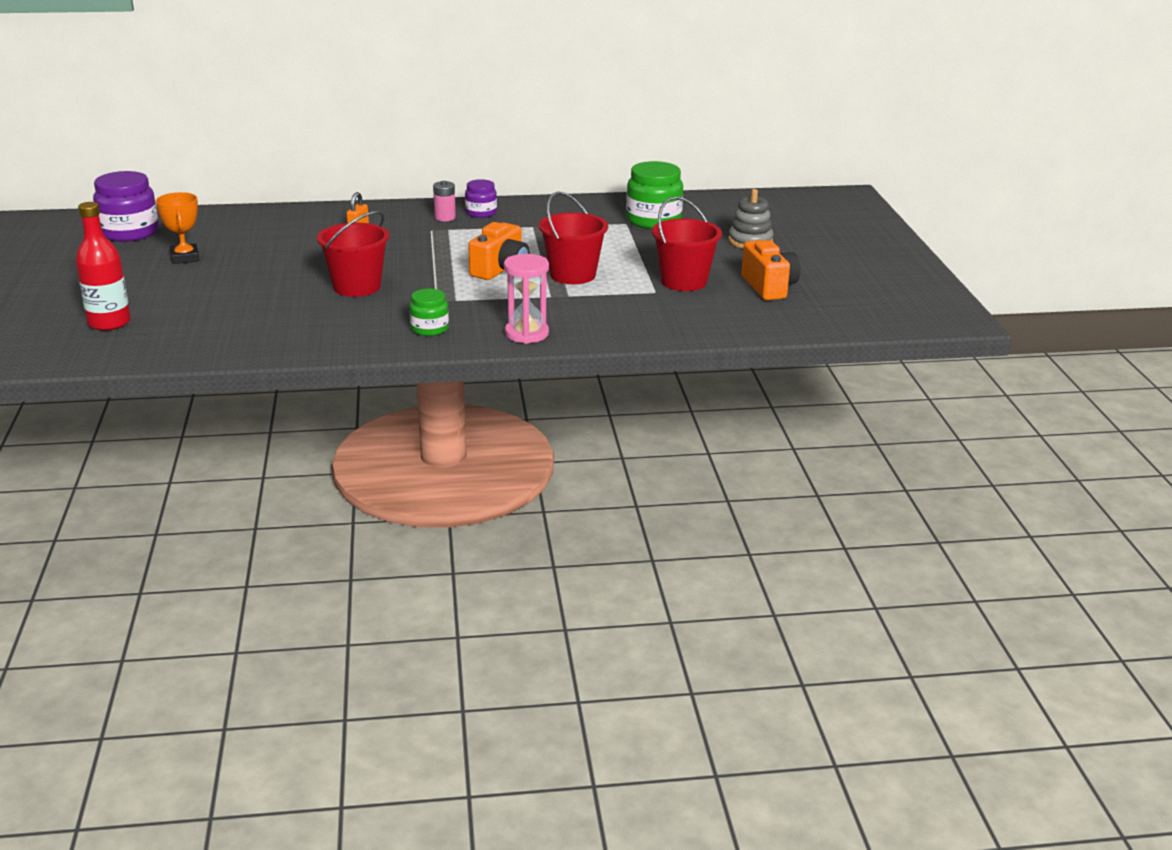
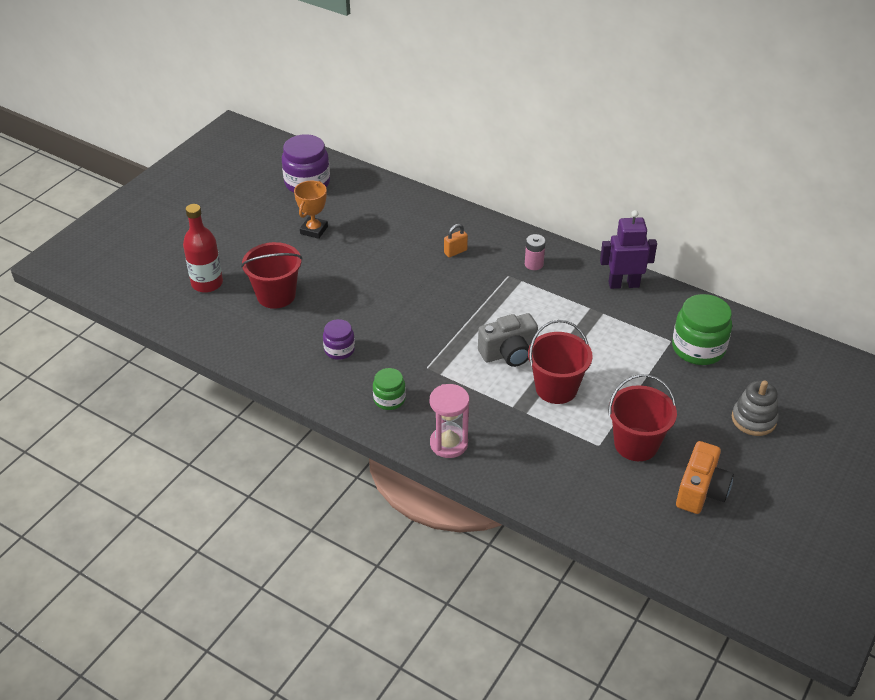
camera: 40 degrees right, 15 degrees up
red bucket [317,211,389,297] -> red bucket moved to [241,242,302,309]
purple jar [465,179,497,218] -> purple jar moved to [323,319,355,360]
orange camera [468,222,530,280] -> grey camera [478,313,538,367]
none -> purple robot [600,210,657,289]

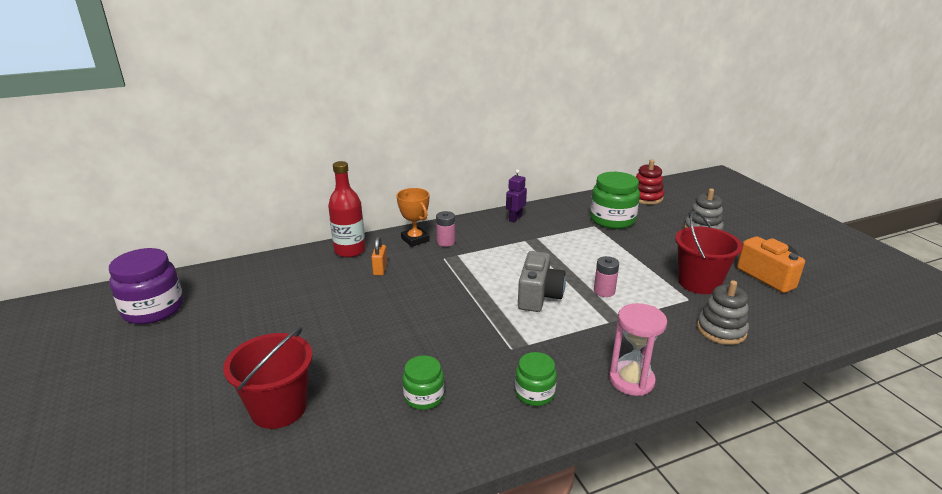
camera: 55 degrees left, 15 degrees down
red bottle [183,204,223,293] -> red bottle moved to [328,161,366,258]
orange trophy [294,181,328,239] -> orange trophy moved to [397,188,430,247]
purple jar [323,319,355,360] -> green jar [403,355,444,410]
red bucket [528,320,593,404] -> pink battery [594,256,619,297]
purple robot [600,210,657,289] -> purple robot [506,170,527,223], size x0.64
none -> red stacking toy [636,160,664,205]
none -> grey stacking toy [697,280,749,345]

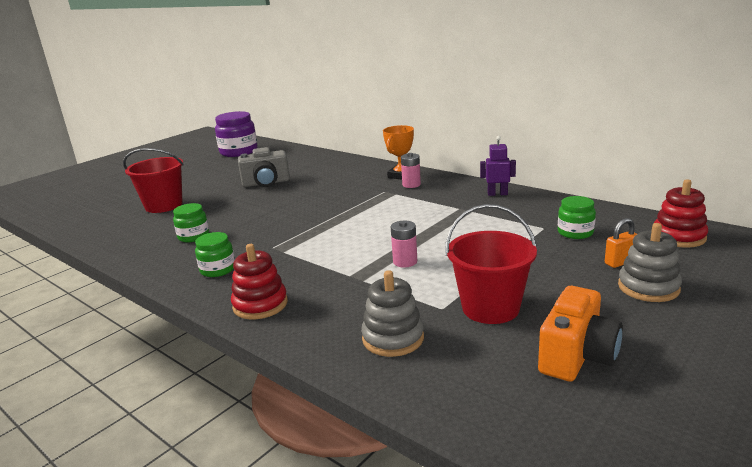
camera: 65 degrees right, 5 degrees down
red bottle [328,161,366,258] -> none
orange padlock [371,236,387,276] -> orange padlock moved to [605,218,637,268]
grey camera [518,251,566,312] -> grey camera moved to [238,147,290,187]
green jar [590,172,640,229] -> green jar [558,196,596,239], size x0.57
pink hourglass [609,303,667,396] -> red stacking toy [231,244,288,319]

